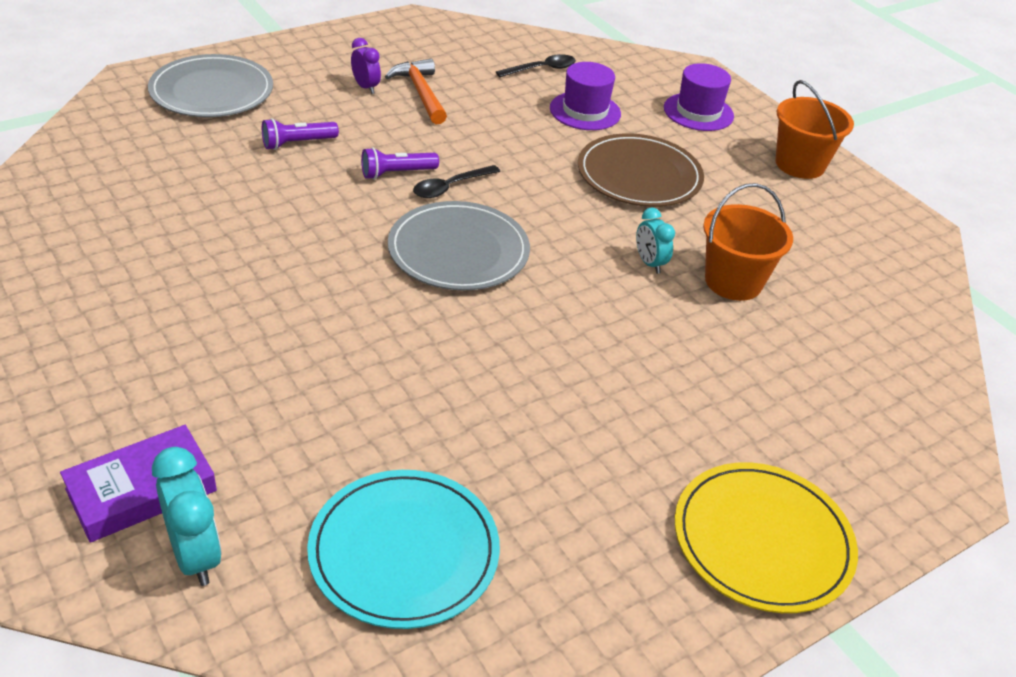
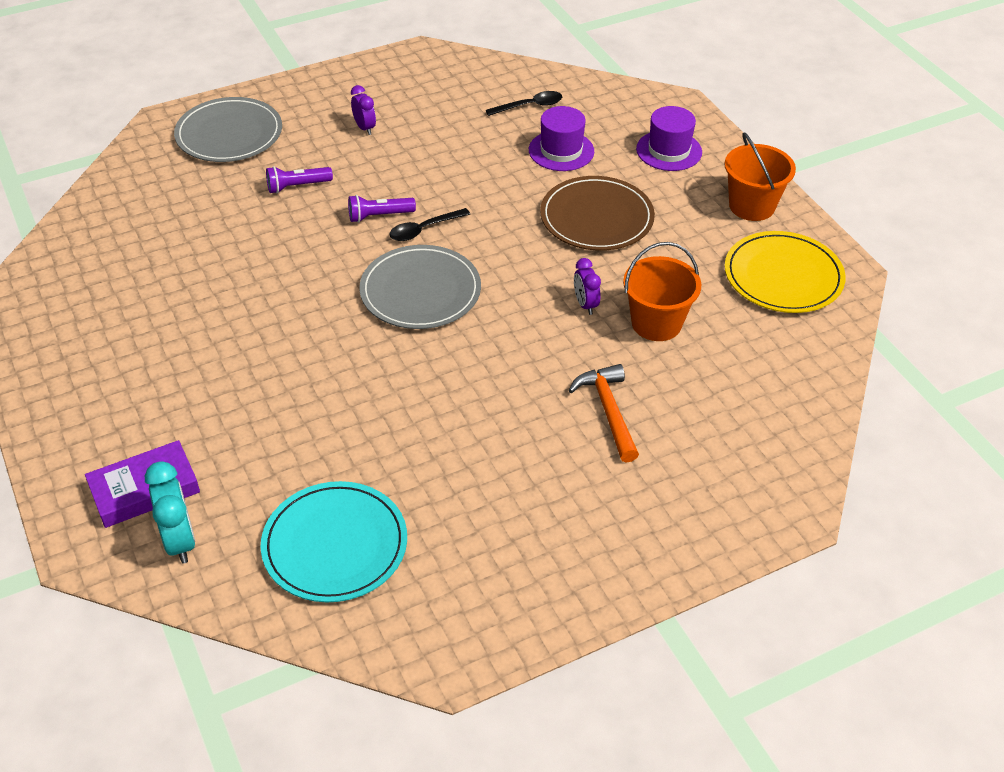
camera: 10 degrees right, 5 degrees up
orange hammer [385,59,447,124] -> orange hammer moved to [568,364,639,463]
turquoise clock [636,208,675,274] -> purple clock [574,258,601,315]
yellow plate [675,462,858,613] -> yellow plate moved to [725,231,846,313]

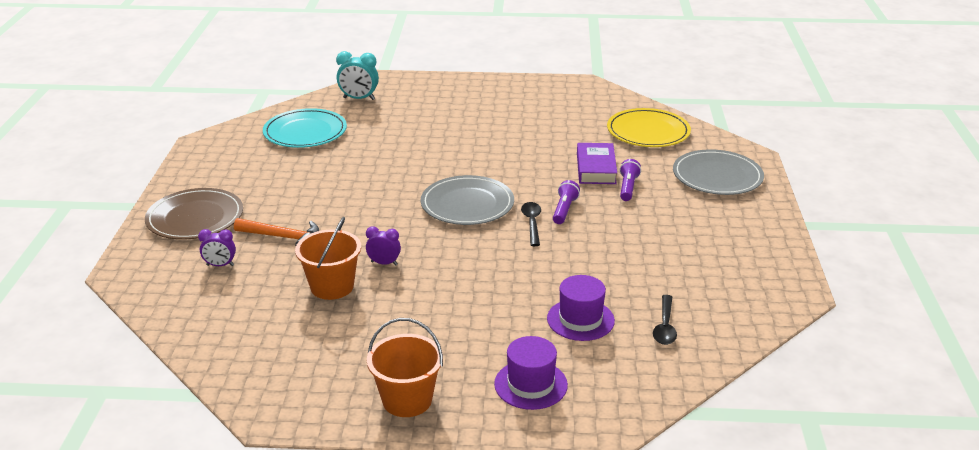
camera: 120 degrees right, 15 degrees down
purple book [85,440,200,528] -> purple book moved to [577,143,617,184]
purple clock [351,85,376,135] -> purple clock moved to [198,229,236,266]
brown plate [540,176,655,251] -> brown plate moved to [145,188,243,240]
yellow plate [725,231,846,313] -> yellow plate moved to [607,108,691,147]

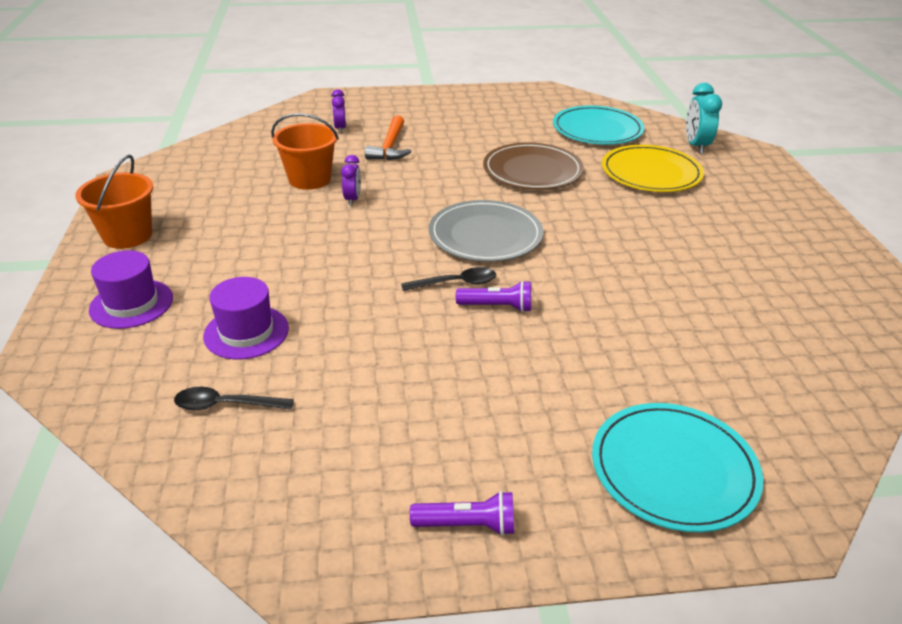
camera: 80 degrees right, 5 degrees up
brown plate [145,188,243,240] -> brown plate moved to [483,142,584,190]
purple book [577,143,617,184] -> none
yellow plate [607,108,691,147] -> yellow plate moved to [602,145,704,192]
purple flashlight [620,159,641,201] -> purple flashlight moved to [410,491,514,536]
grey plate [673,149,764,195] -> turquoise plate [592,403,763,532]

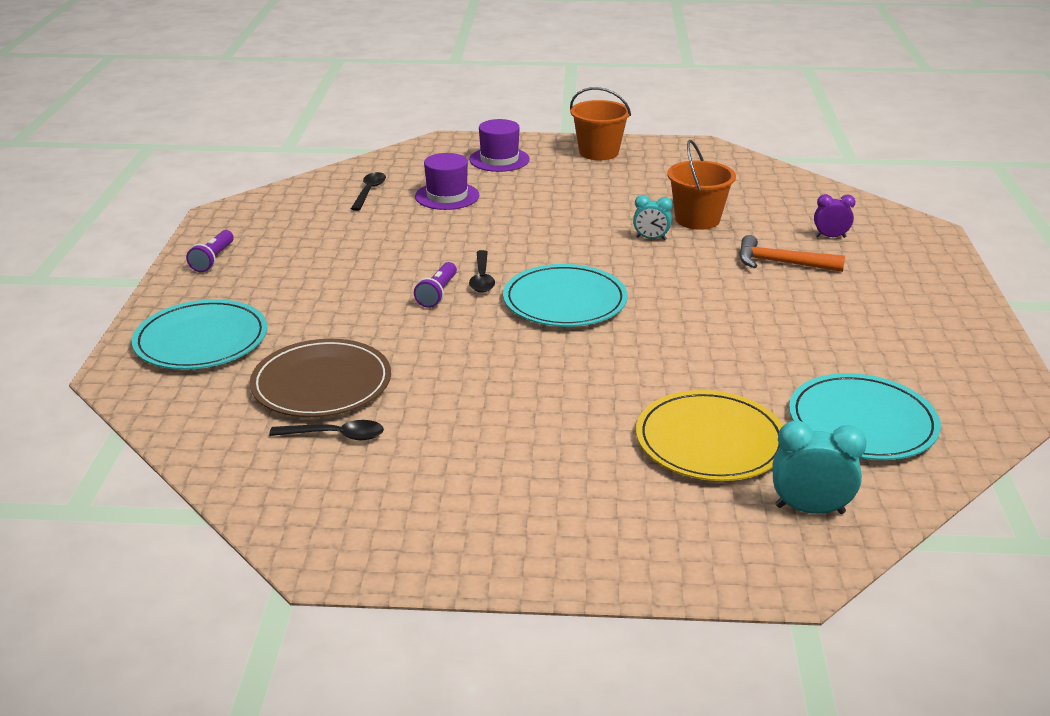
camera: 100 degrees right, 5 degrees down
purple clock [341,155,361,206] -> turquoise clock [633,195,672,240]
grey plate [429,200,543,262] -> turquoise plate [503,264,628,327]
brown plate [483,142,584,190] -> brown plate moved to [250,339,391,417]
none -> black spoon [269,420,384,440]

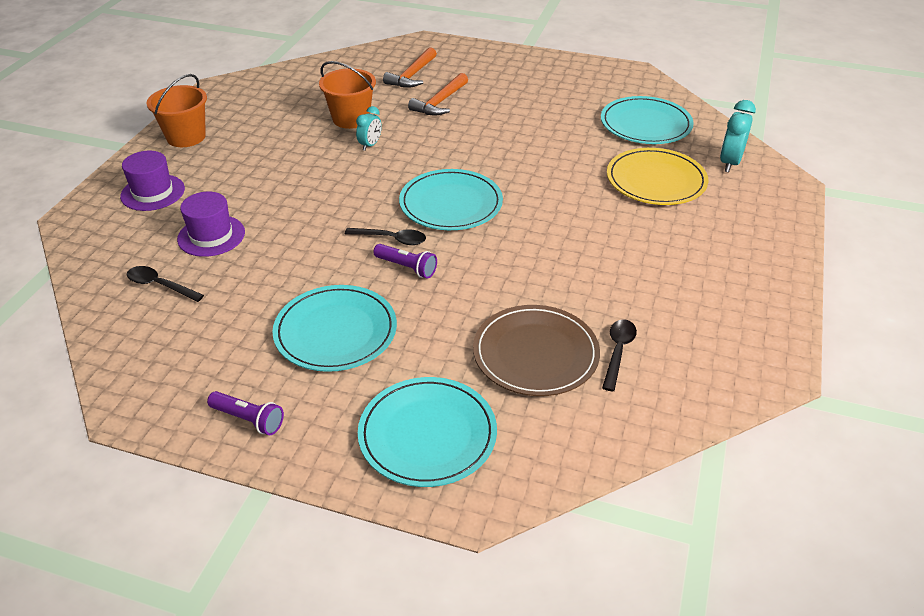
camera: 75 degrees left, 10 degrees up
purple clock [814,194,855,238] -> orange hammer [383,47,437,88]
none -> turquoise plate [272,285,397,372]

